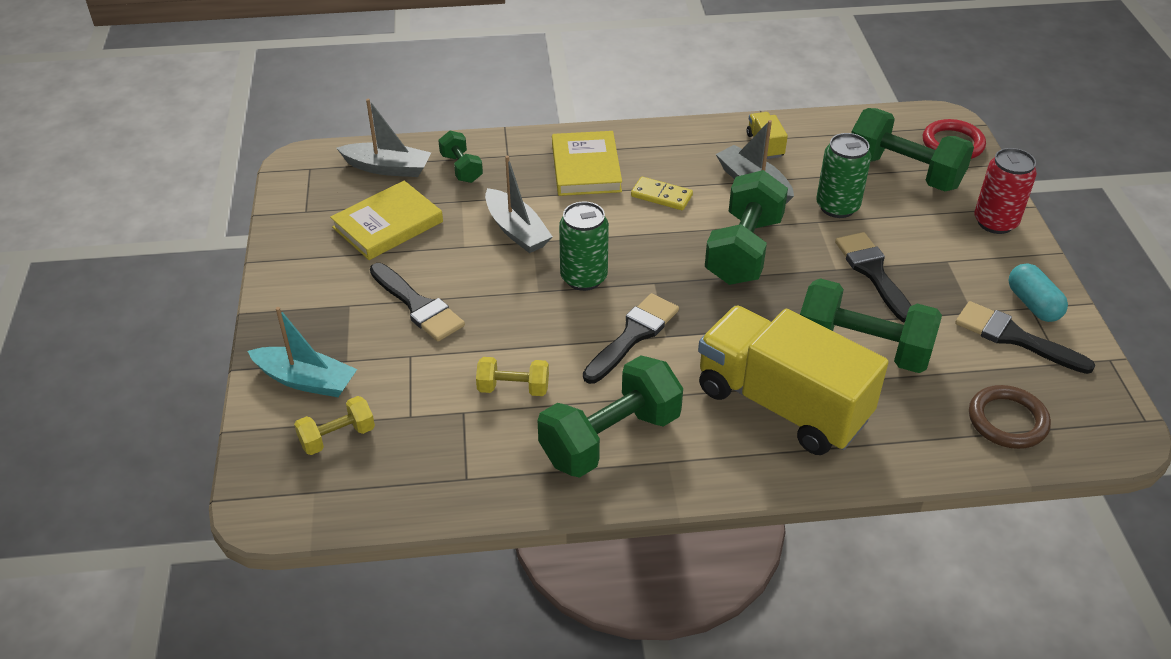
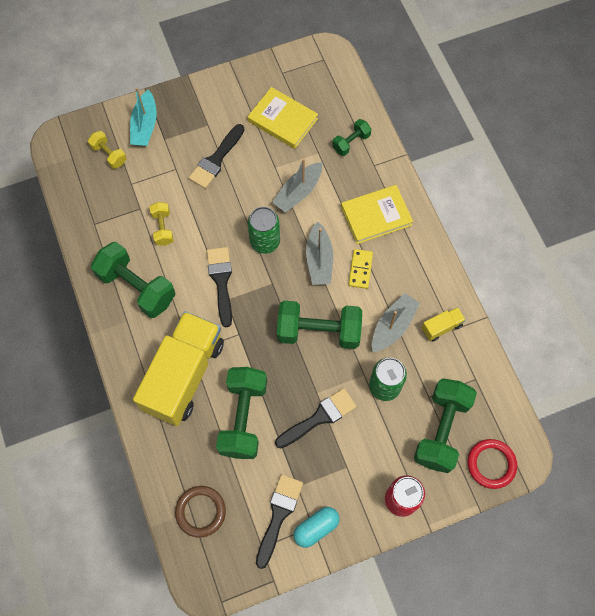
camera: 75 degrees right, 25 degrees up
grey boat [337,99,431,177] -> grey boat moved to [306,221,333,285]
black brush [583,293,679,384] -> black brush turned 120 degrees counterclockwise [207,247,232,327]

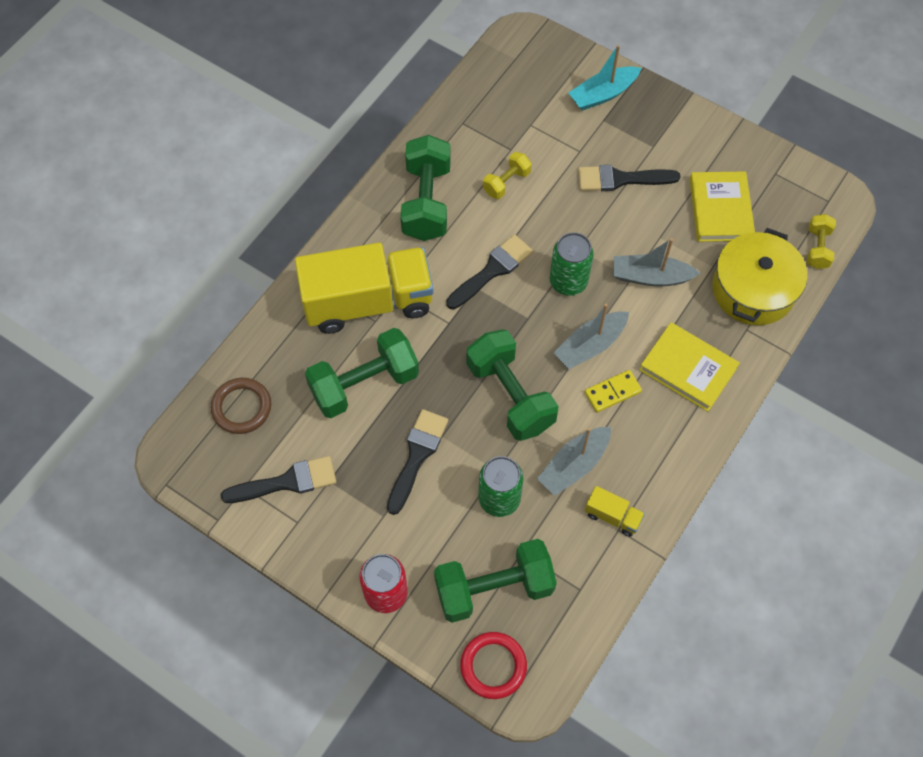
camera: 55 degrees right, 5 degrees down
yellow dumbbell [88,131,127,169] -> yellow dumbbell moved to [807,214,836,269]
black brush [275,388,357,449] -> black brush turned 90 degrees counterclockwise [387,409,448,515]
turquoise capsule [294,507,340,548] -> none
green dumbbell [332,119,371,156] -> yellow pot [712,228,807,325]
grey boat [372,293,420,352] -> grey boat turned 135 degrees clockwise [537,427,611,496]

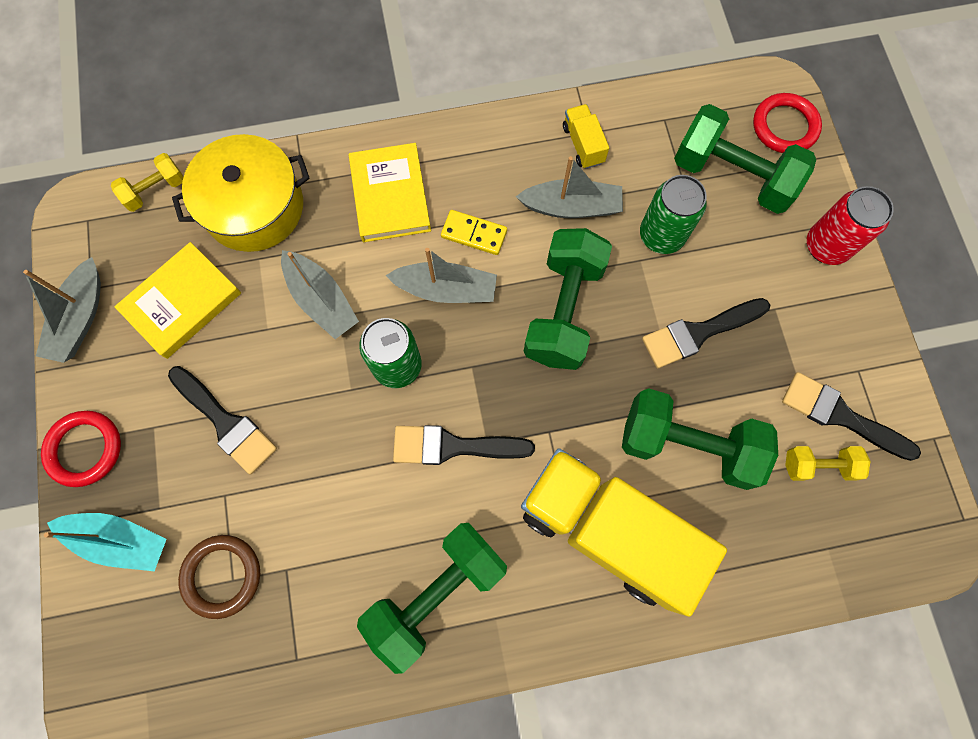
camera: 135 degrees left, 10 degrees up
brown ring [211,378,271,434] -> brown ring moved to [178,535,260,619]
yellow dumbbell [483,152,532,199] -> yellow dumbbell moved to [785,446,871,481]
none -> grey boat [23,257,101,363]
none -> red ring [41,411,121,487]

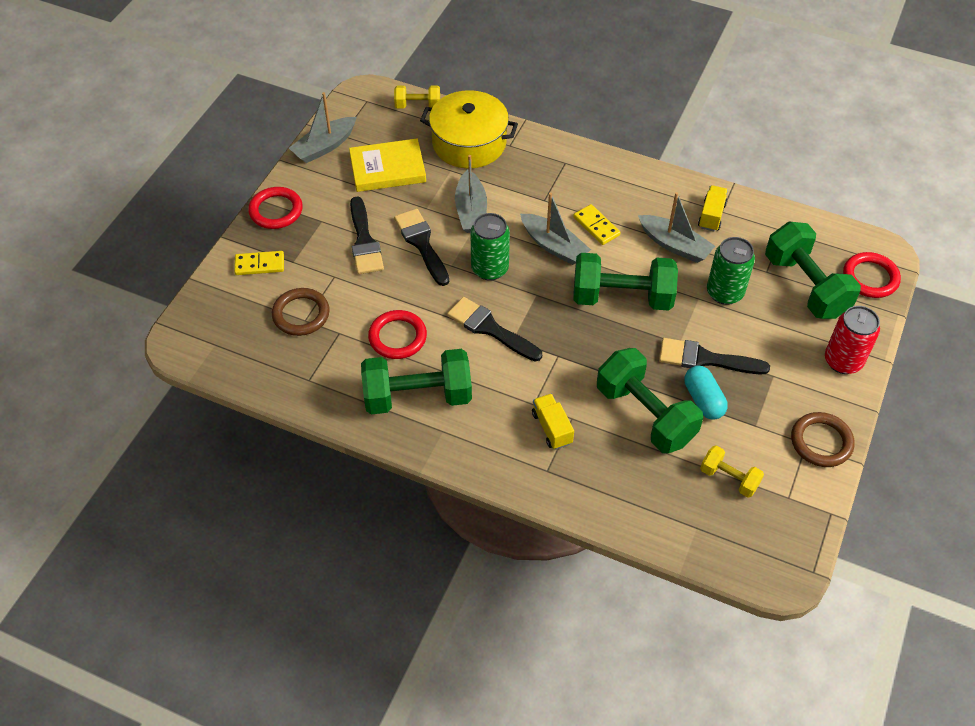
camera: 35 degrees right, 20 degrees down
turquoise boat [44,513,167,571] -> yellow domino [234,251,284,275]
yellow book [349,143,431,242] -> none
yellow truck [521,448,727,617] -> yellow truck [532,394,574,450], size x0.40
green dumbbell [524,228,612,370] -> green dumbbell turned 45 degrees clockwise [573,253,678,311]
black brush [782,372,921,461] -> black brush moved to [394,209,449,286]
none -> red ring [368,310,427,359]
none -> turquoise capsule [684,366,728,420]
none -> brown ring [791,412,855,467]

